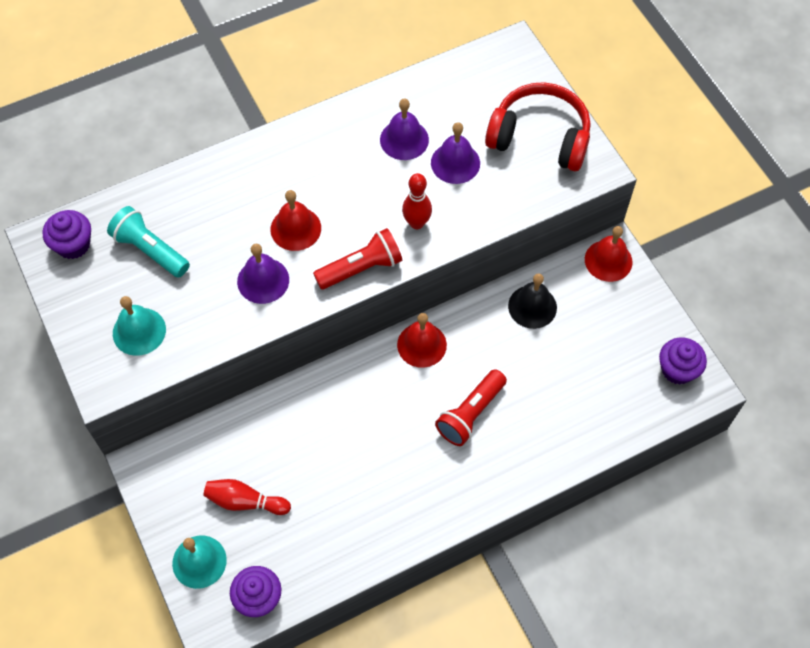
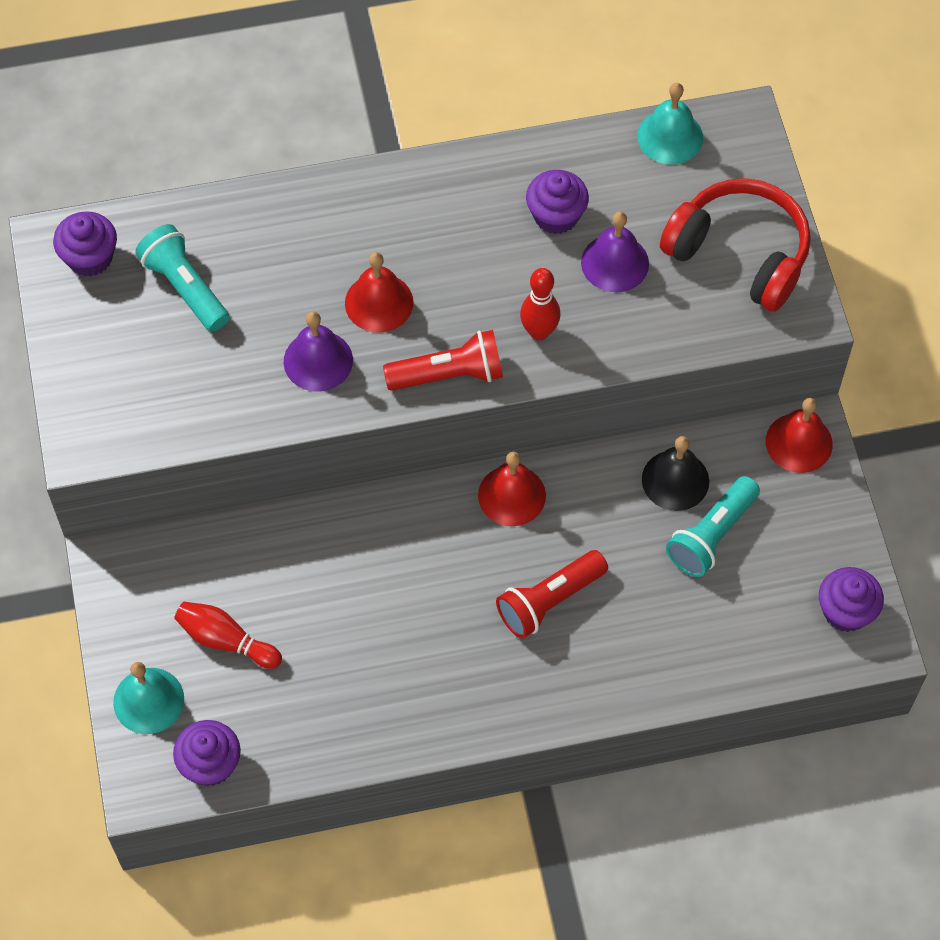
camera: 15 degrees right, 0 degrees up
turquoise bell [113,296,166,356] -> turquoise bell moved to [637,83,703,164]
purple bell [380,98,429,160] -> purple cupcake [526,170,589,234]
none -> turquoise flashlight [666,476,760,577]

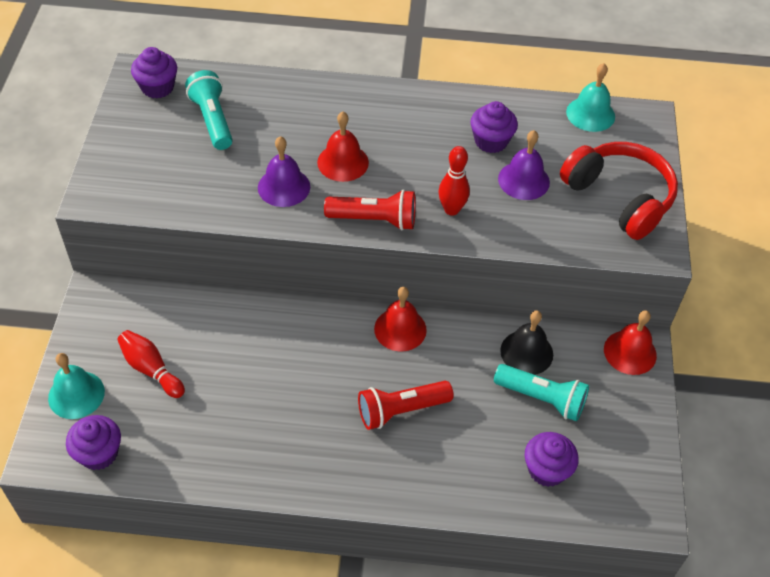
camera: 15 degrees right, 10 degrees down
turquoise flashlight [666,476,760,577] -> turquoise flashlight turned 120 degrees counterclockwise [494,364,589,421]
purple cupcake [819,567,884,632] -> purple cupcake moved to [525,432,579,487]

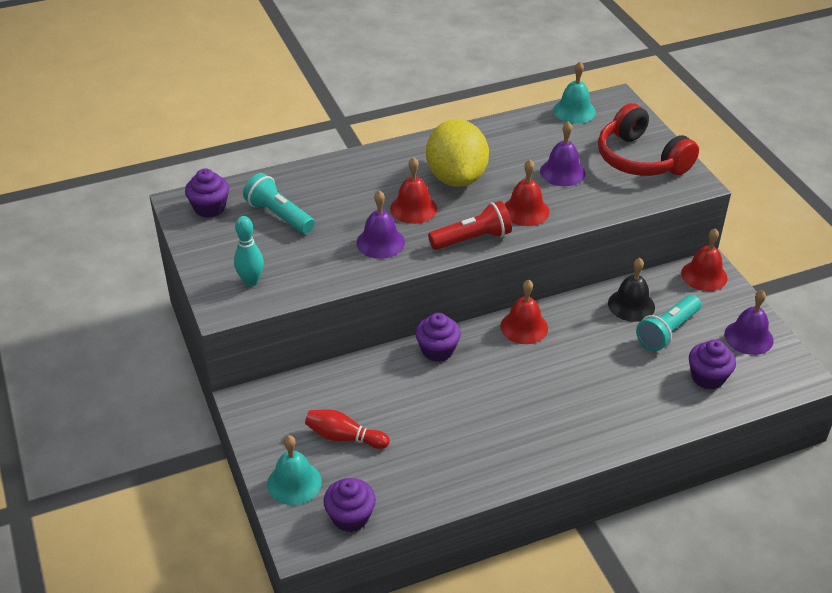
camera: 25 degrees left, 10 degrees down
red flashlight [358,381,454,430] -> none
red bowling pin [439,146,470,216] -> red bell [505,160,549,226]
purple cupcake [470,101,518,153] -> purple cupcake moved to [415,313,461,362]
turquoise flashlight [494,364,589,421] -> turquoise flashlight turned 135 degrees clockwise [636,295,701,351]
red headphones [560,142,678,240] -> red headphones turned 150 degrees counterclockwise [598,103,699,176]
none -> turquoise bowling pin [234,216,264,286]
none -> yellow lemon [426,119,489,187]
none -> purple bell [724,290,773,355]

